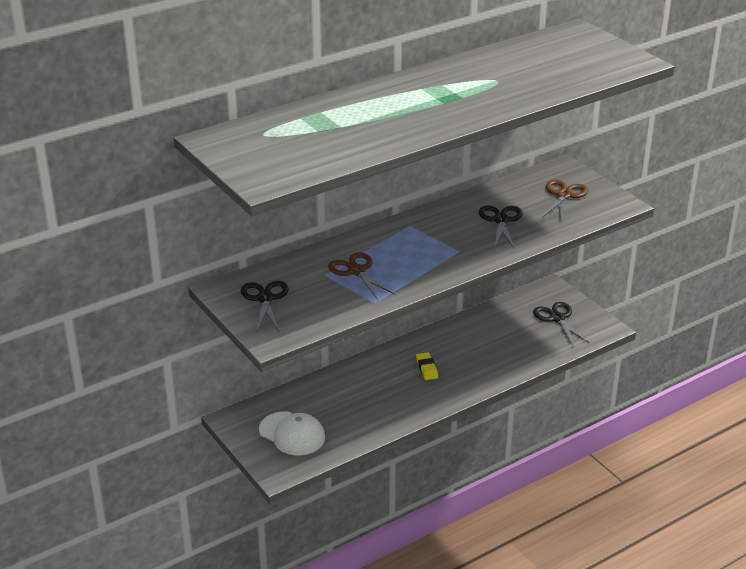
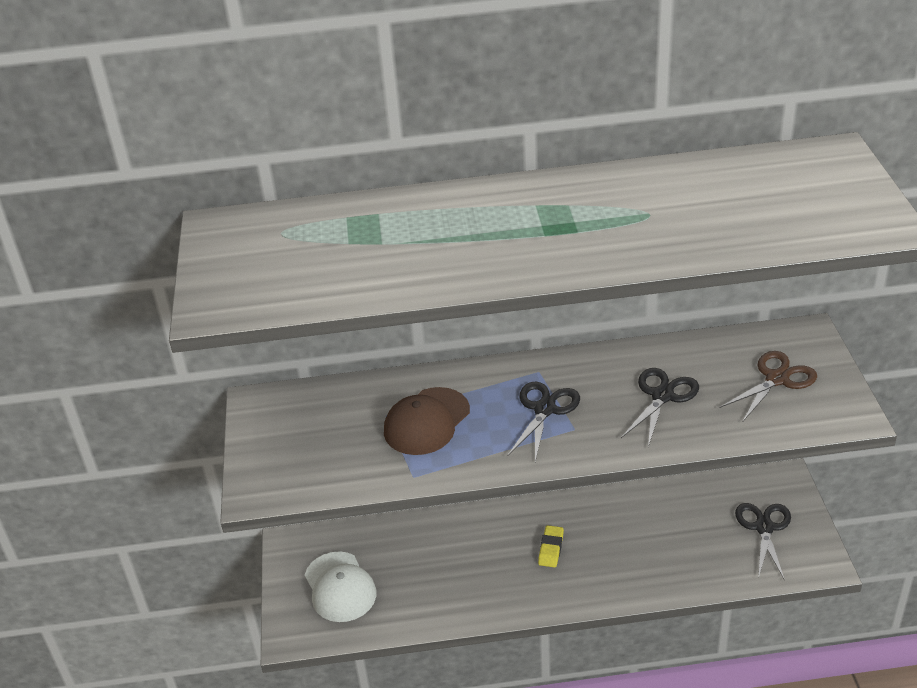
camera: 30 degrees right, 5 degrees up
black scissors [241,281,289,332] -> black scissors moved to [507,382,580,462]
brown scissors [328,252,396,300] -> brown cap [384,387,470,455]

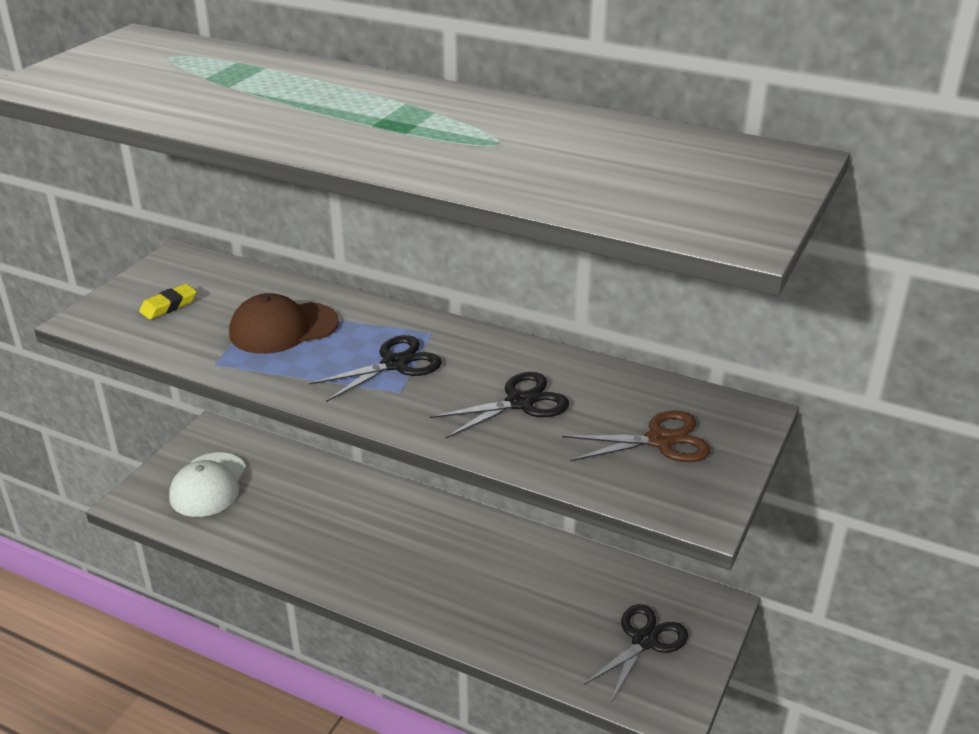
camera: 30 degrees right, 5 degrees down
yellow eraser [538,525,564,567] -> yellow eraser moved to [139,284,197,319]

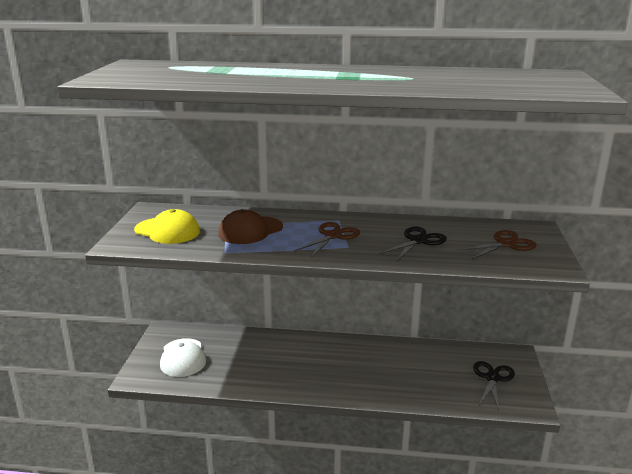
camera: 20 degrees left, 10 degrees down
yellow eraser [139,284,197,319] -> yellow cap [134,209,200,244]
black scissors [309,335,442,402] -> brown scissors [294,222,360,258]

